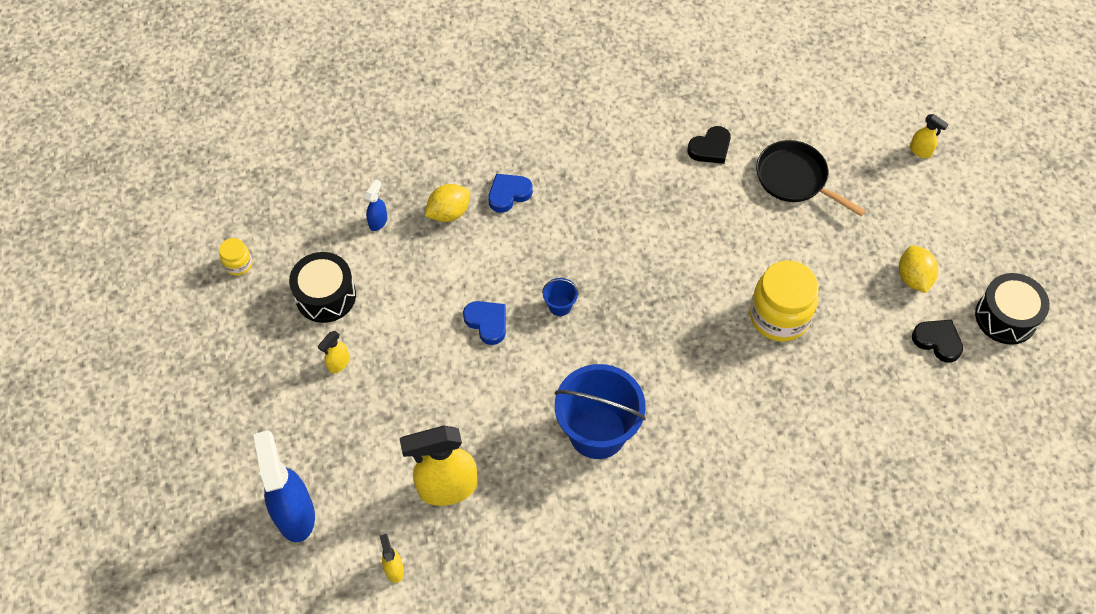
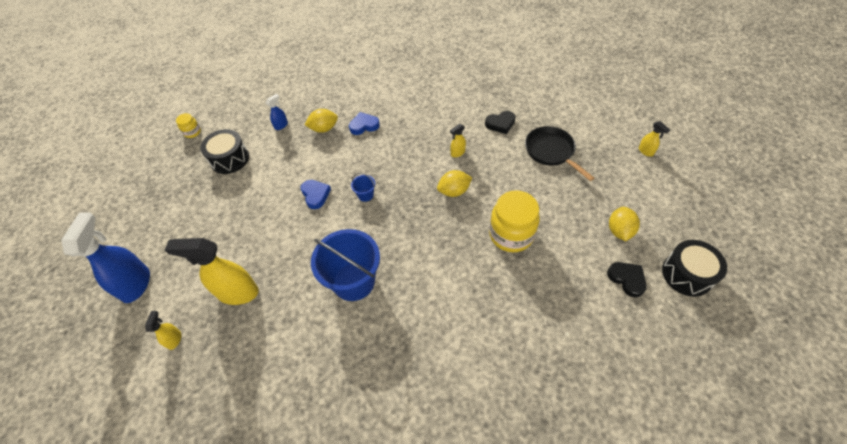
camera: 20 degrees right, 5 degrees down
yellow spray bottle [318,331,350,374] -> yellow spray bottle moved to [450,124,466,157]
none -> yellow lemon [437,170,472,197]

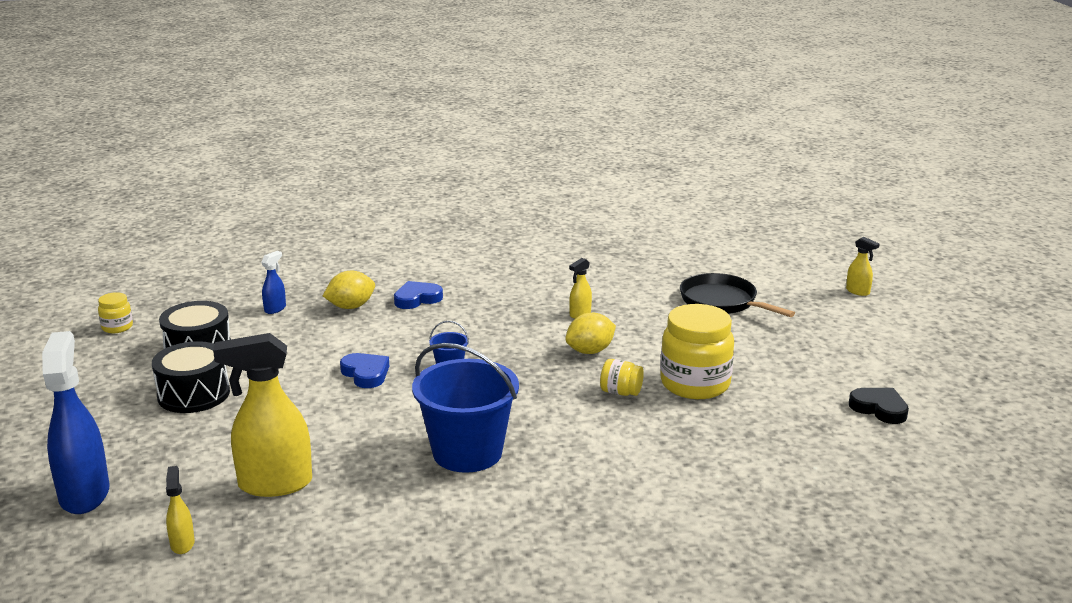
camera: 15 degrees left, 30 degrees down
black heart [485,111,516,134] -> none
yellow lemon [609,207,640,241] -> none
black drum [662,240,727,297] -> black drum moved to [152,341,230,413]
none -> yellow jar [600,359,644,396]

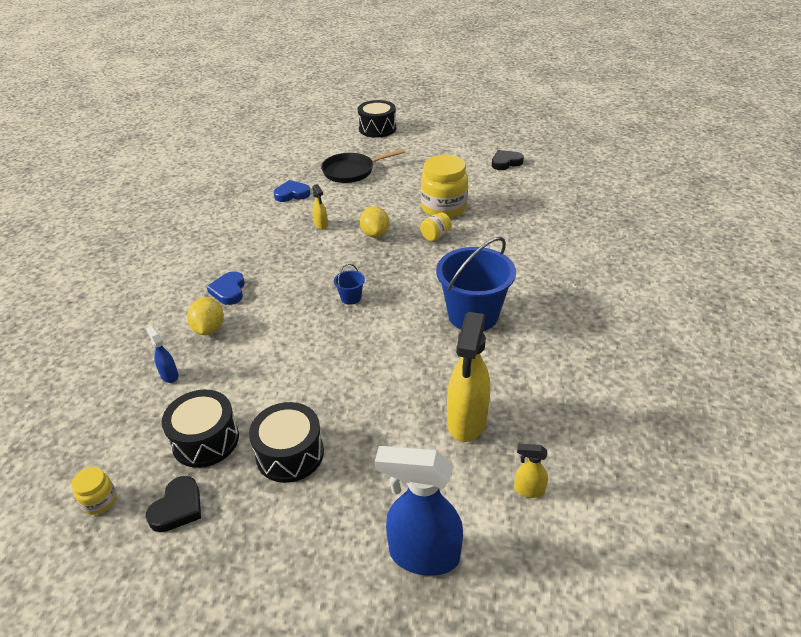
camera: 65 degrees left, 15 degrees up
blue heart [340,353,389,388] -> blue heart moved to [274,180,310,202]
yellow spray bottle [846,237,879,296] -> black drum [358,100,396,138]
none -> black heart [146,476,201,532]

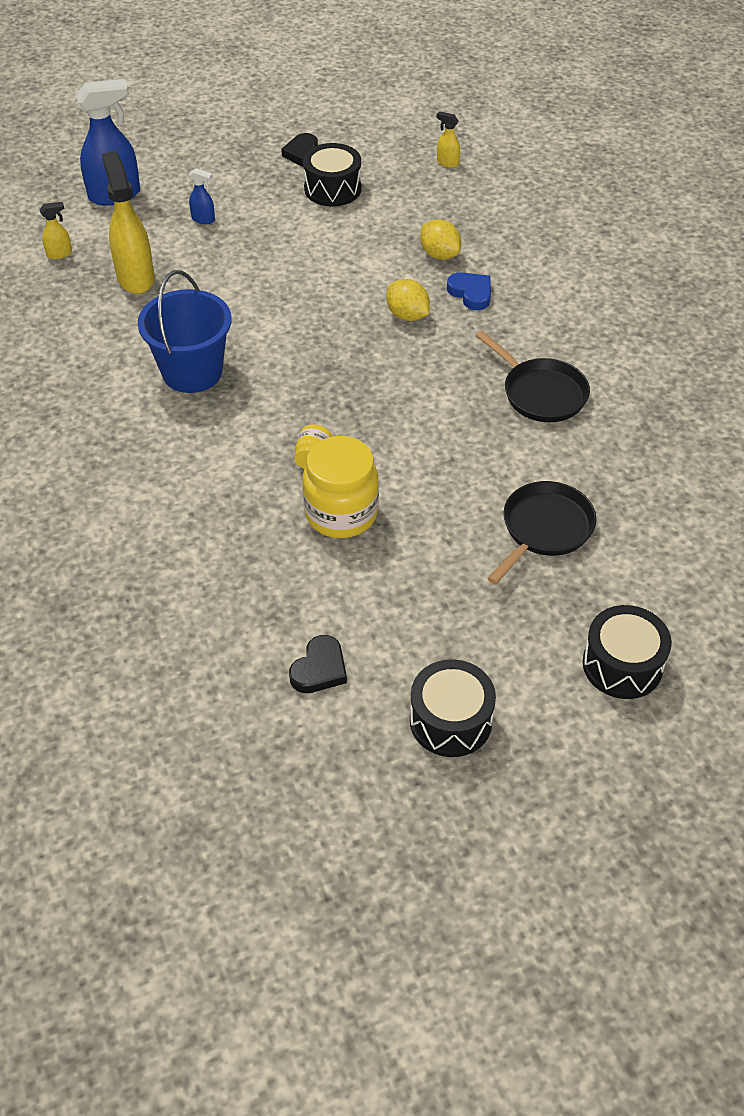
camera: 145 degrees right, 10 degrees up
yellow jar [72,467,117,515] -> none
blue spray bottle [146,326,179,383] -> blue spray bottle moved to [189,168,215,224]
black drum [249,402,324,483] -> black drum moved to [410,659,496,757]
blue heart [274,180,310,202] -> none
yellow spray bottle [312,184,328,230] -> yellow spray bottle moved to [437,111,460,168]
blue bucket [334,264,365,305] -> none
yellow lemon [360,206,389,238] -> yellow lemon moved to [386,279,430,321]
none -> black pan [476,331,590,422]

